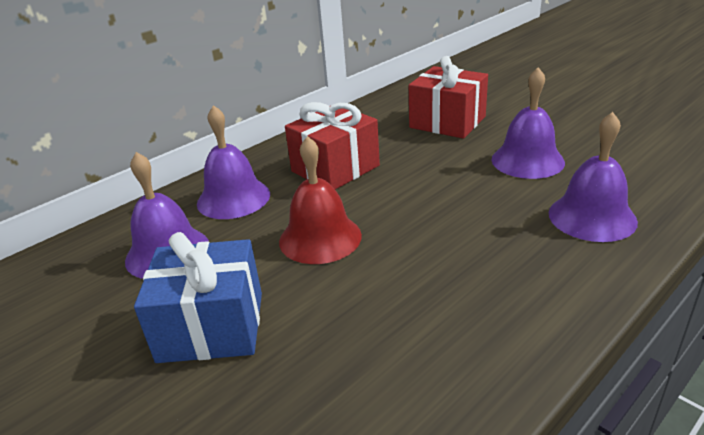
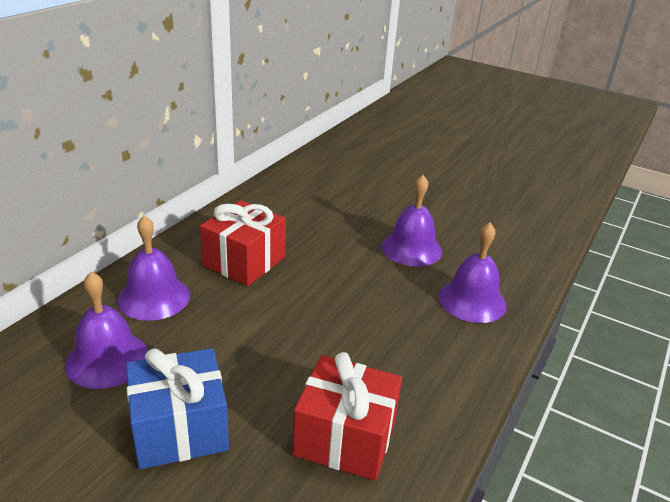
camera: 20 degrees left, 0 degrees up
red bell [279,136,362,264] -> none
red gift [409,56,488,138] -> red gift moved to [293,352,402,481]

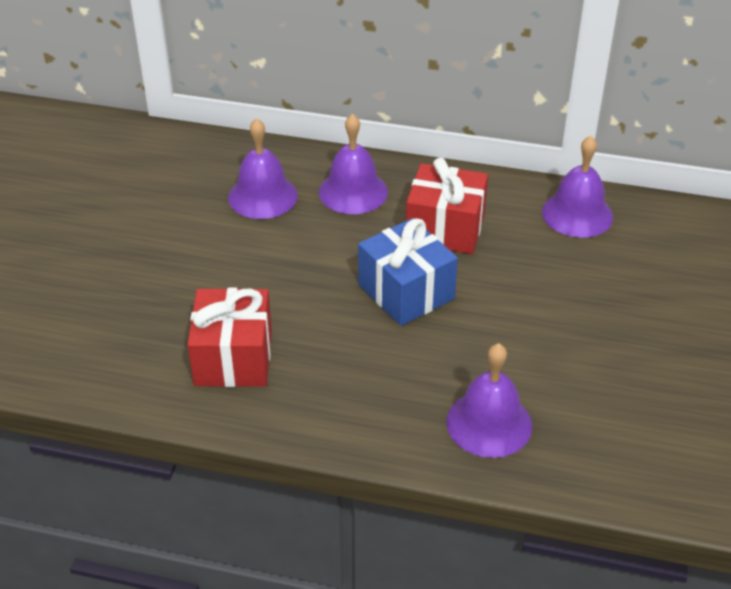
camera: 75 degrees right, 10 degrees up
blue gift [126,348,229,469] -> blue gift moved to [358,218,458,326]
purple bell [381,175,442,267] -> purple bell moved to [542,136,613,238]

